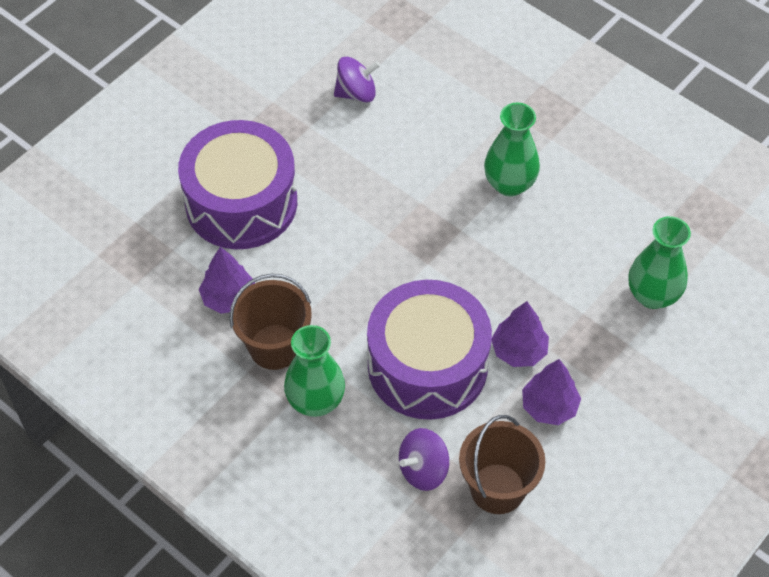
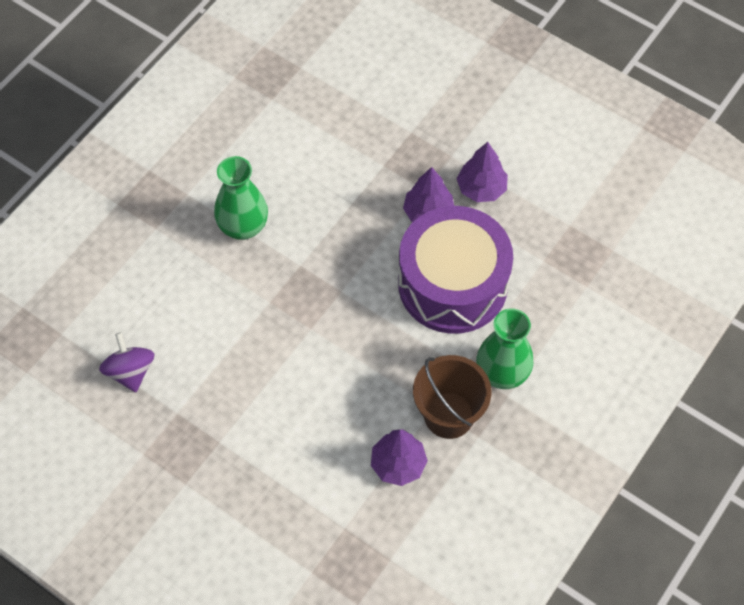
camera: 95 degrees left, 5 degrees up
purple drum [178,120,297,249] -> none
purple spinning top [399,428,449,491] -> none
brown bucket [459,415,546,514] -> none
green vase [629,216,691,309] -> none

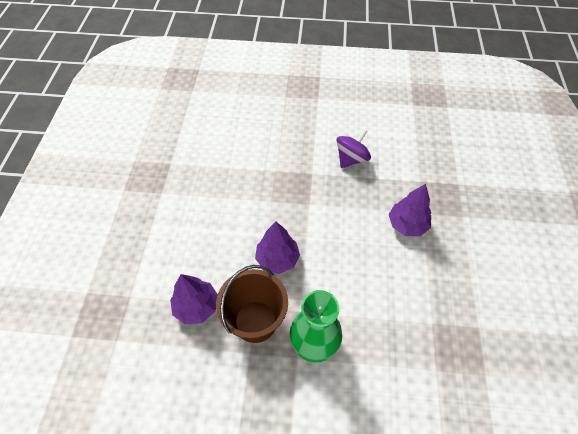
camera: 60 degrees right, 5 degrees down
purple spinning top [99,332,154,392] -> purple spinning top moved to [336,129,371,168]
green vase [214,156,268,240] -> none
purple drum [398,206,513,334] -> none
purple tree [457,142,508,202] -> purple tree moved to [255,221,300,274]

